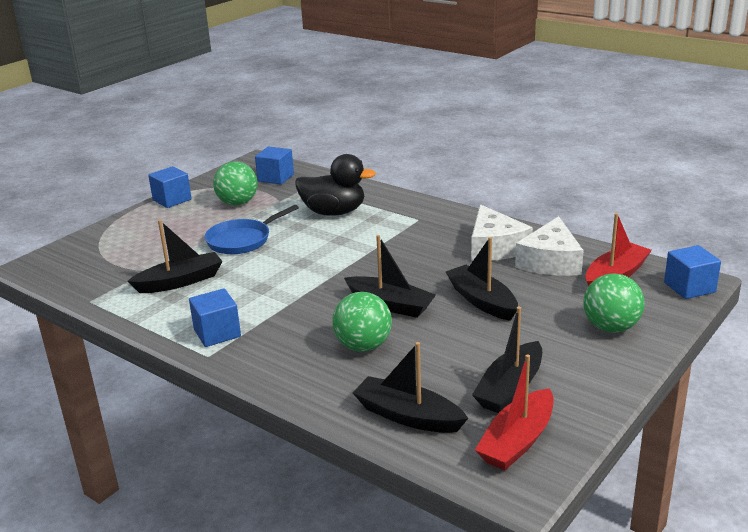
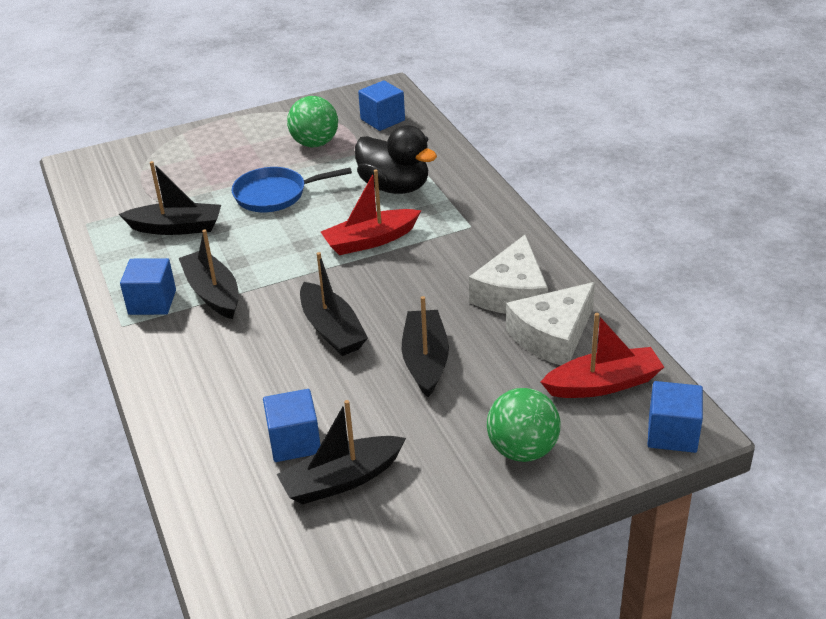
camera: 30 degrees right, 10 degrees up
blue cube [148,166,192,208] -> blue cube moved to [263,389,320,462]
green ball [332,292,392,352] -> none
black boat [353,342,468,433] -> black boat moved to [179,229,239,319]
red boat [475,354,554,471] -> red boat moved to [321,169,421,255]

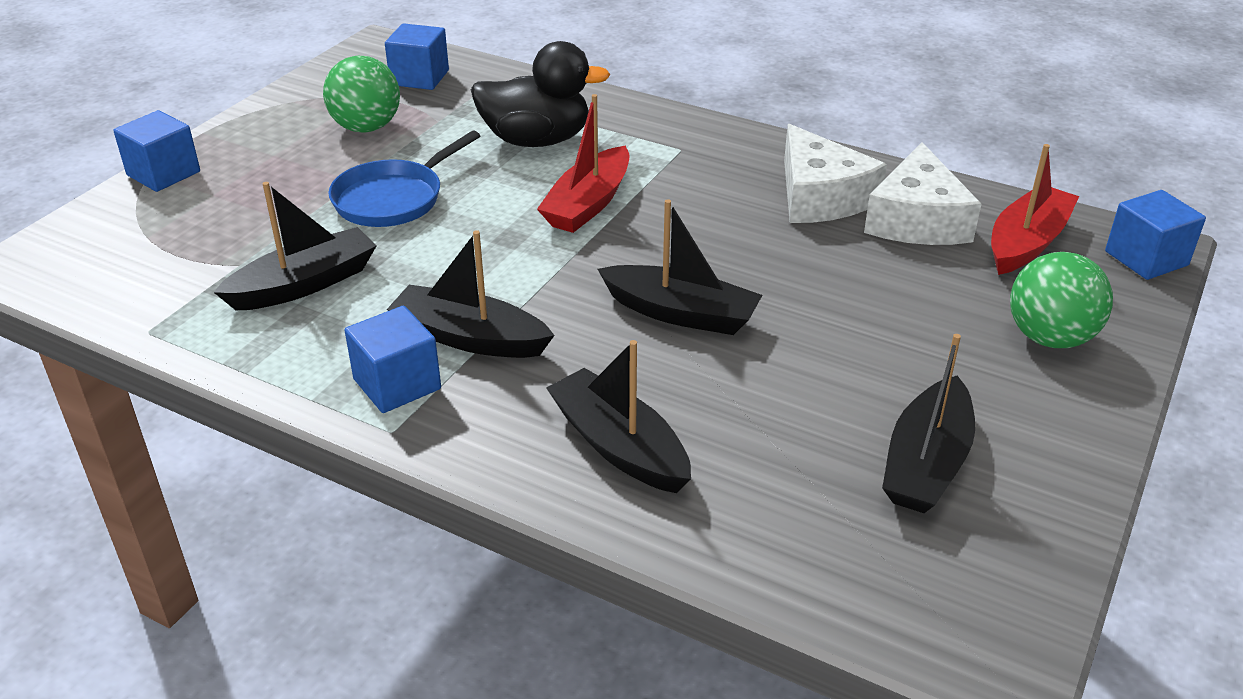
camera: 40 degrees left, 0 degrees up
blue cube [263,389,320,462] -> blue cube moved to [113,110,200,192]
black boat [402,296,449,397] -> black boat moved to [546,340,691,493]

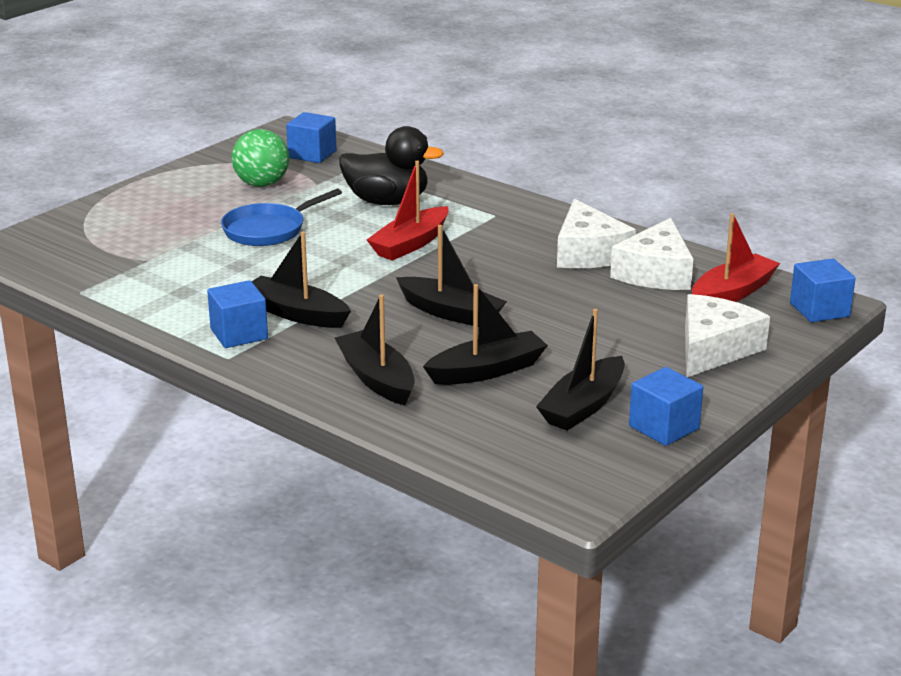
camera: 10 degrees right, 10 degrees down
blue cube [113,110,200,192] -> blue cube moved to [629,367,703,446]
black boat [214,182,377,310] -> black boat moved to [423,284,548,385]
green ball [1010,252,1113,348] -> white cheese [685,294,770,377]

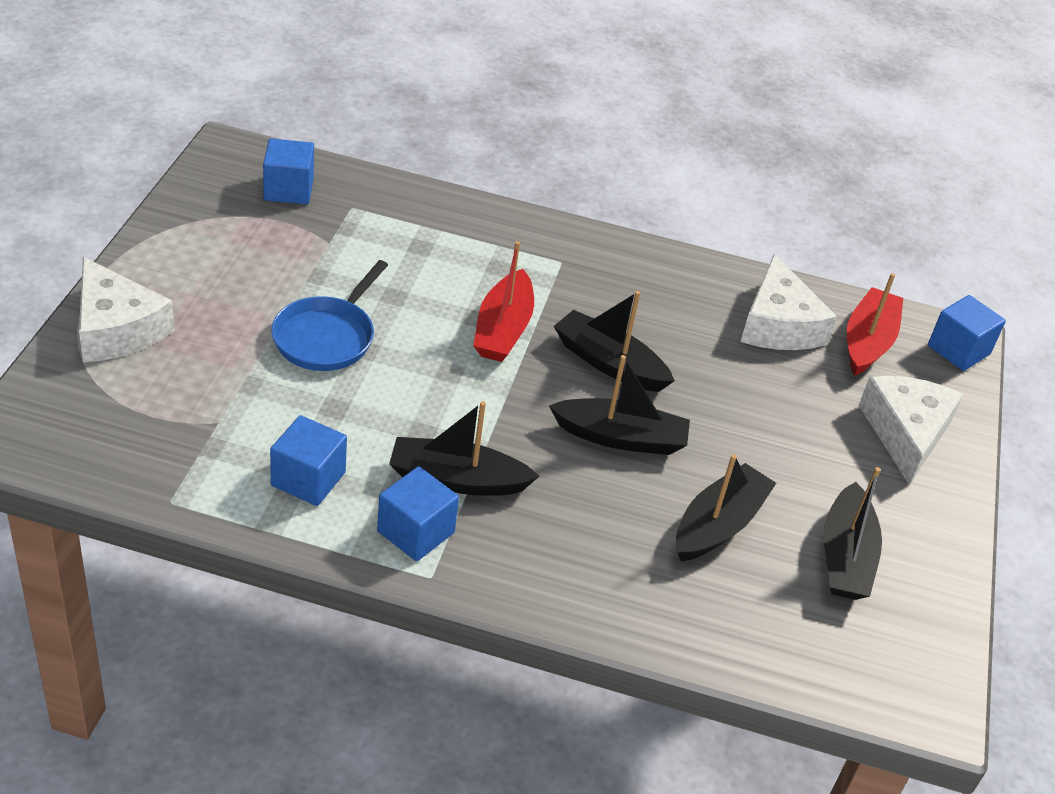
camera: 30 degrees left, 15 degrees up
green ball [232,129,289,187] -> none
black boat [335,294,415,405] -> black boat moved to [554,291,675,392]
black duck [339,126,444,205] -> none
white cheese [557,199,636,268] -> white cheese moved to [79,257,175,362]
blue cube [629,367,703,446] -> blue cube moved to [270,415,347,506]

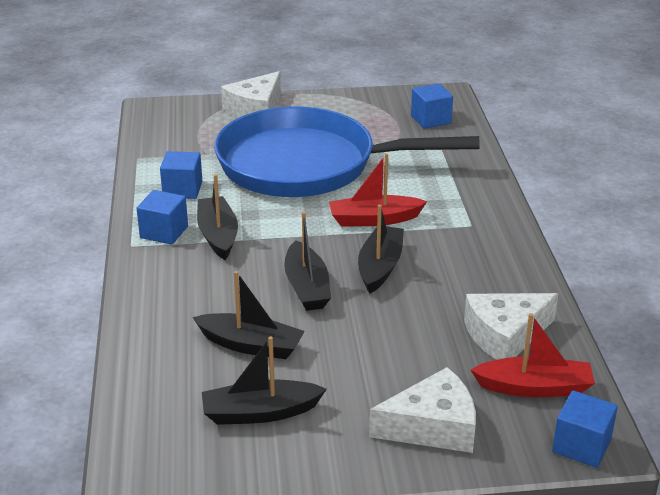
camera: 75 degrees right, 10 degrees down
blue pan [271,260,388,371] -> blue pan [214,107,480,197], size x2.34

